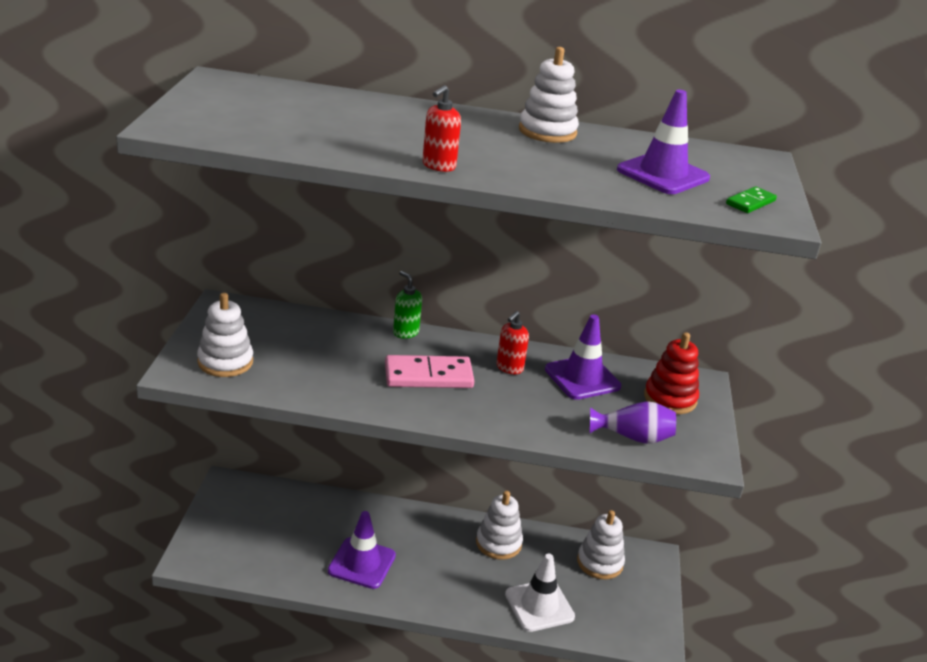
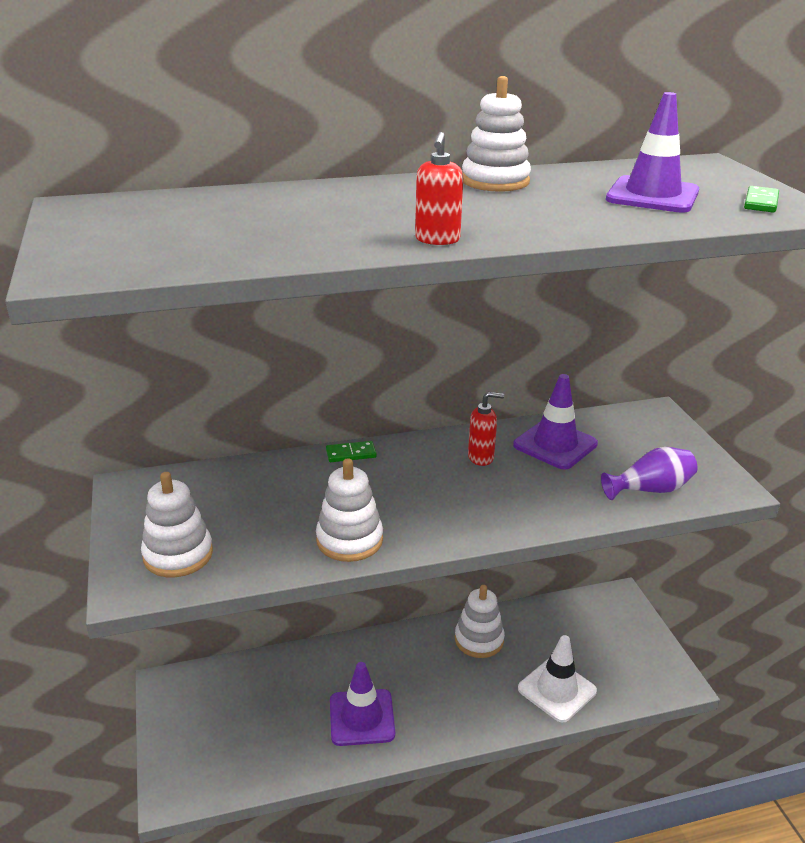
camera: 20 degrees left, 0 degrees up
pink domino [385,355,474,388] -> none
green soap dispenser [393,271,422,339] -> green domino [326,441,377,462]
red soap dispenser [496,311,529,374] -> red soap dispenser turned 105 degrees counterclockwise [468,392,504,466]
white stacking toy [577,510,625,579] -> white stacking toy moved to [316,458,383,562]
red stacking toy [644,332,699,414] -> none

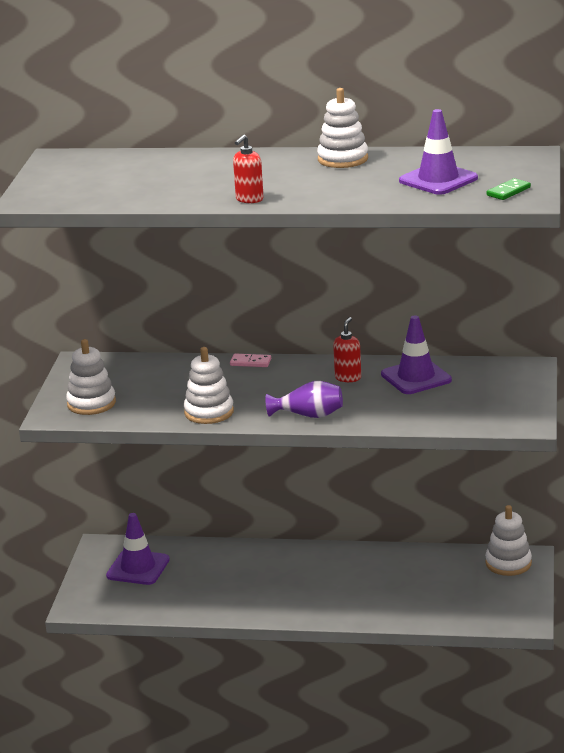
camera: 25 degrees right, 5 degrees down
green domino [326,441,377,462] -> pink domino [230,354,271,367]
purple traffic cone [330,662,395,746] -> purple traffic cone moved to [106,513,170,585]
white stacking toy [455,585,505,658] -> white stacking toy moved to [485,505,532,576]
red soap dispenser [468,392,504,466] -> red soap dispenser turned 90 degrees counterclockwise [333,317,361,382]
white traffic cone [518,635,597,723] -> none
purple vase [601,447,698,500] -> purple vase moved to [265,381,343,418]

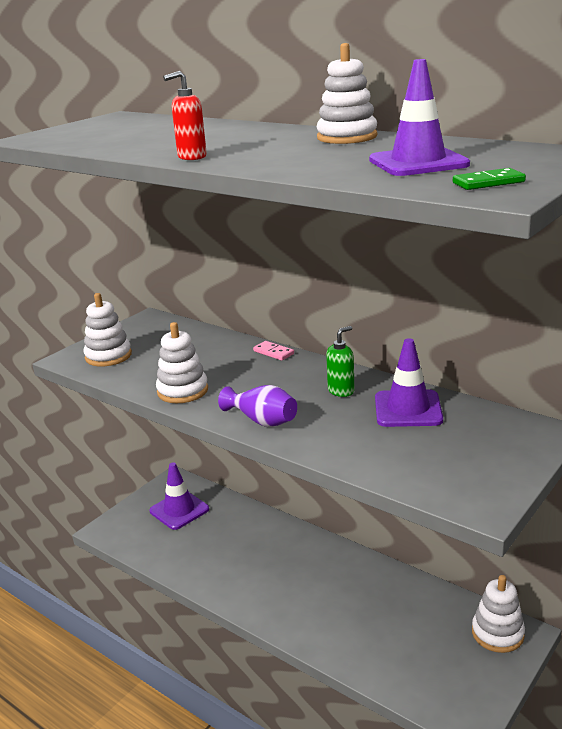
camera: 30 degrees right, 0 degrees up
red soap dispenser [333,317,361,382] -> green soap dispenser [326,326,355,397]

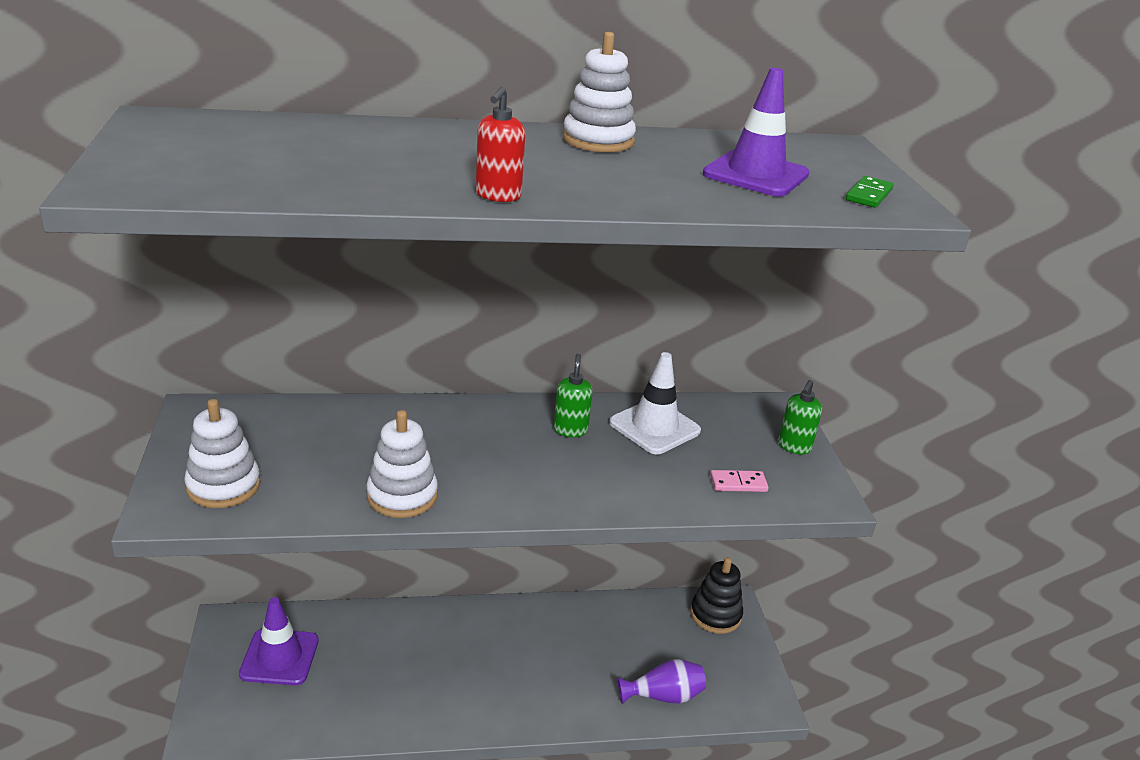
camera: 50 degrees left, 5 degrees up
purple vase [218,385,297,427] -> purple vase moved to [617,659,706,704]
pink domino [253,341,294,361] -> pink domino moved to [710,470,769,492]
purple traffic cone [375,338,443,427] -> white traffic cone [609,352,701,454]
white stacking toy [472,575,525,653] -> black stacking toy [690,557,743,634]
none -> green soap dispenser [778,380,822,454]

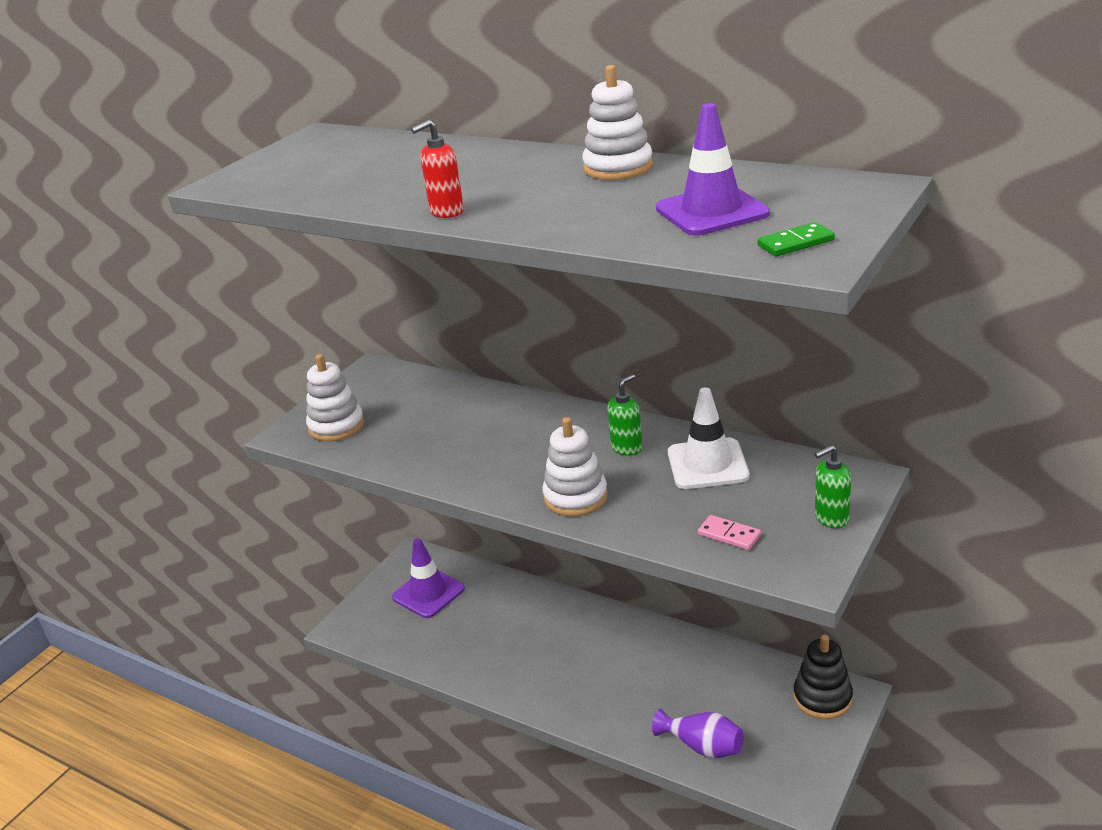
camera: 45 degrees right, 0 degrees up
white stacking toy [366,410,438,518] -> white stacking toy moved to [542,417,608,516]

